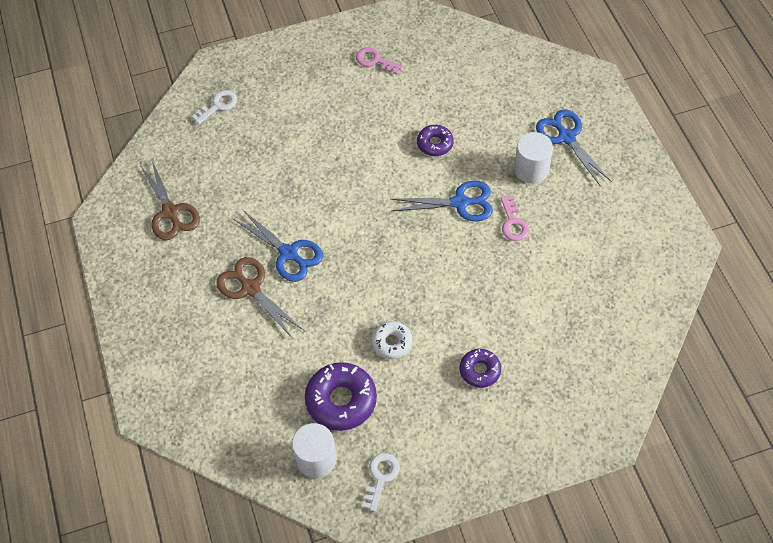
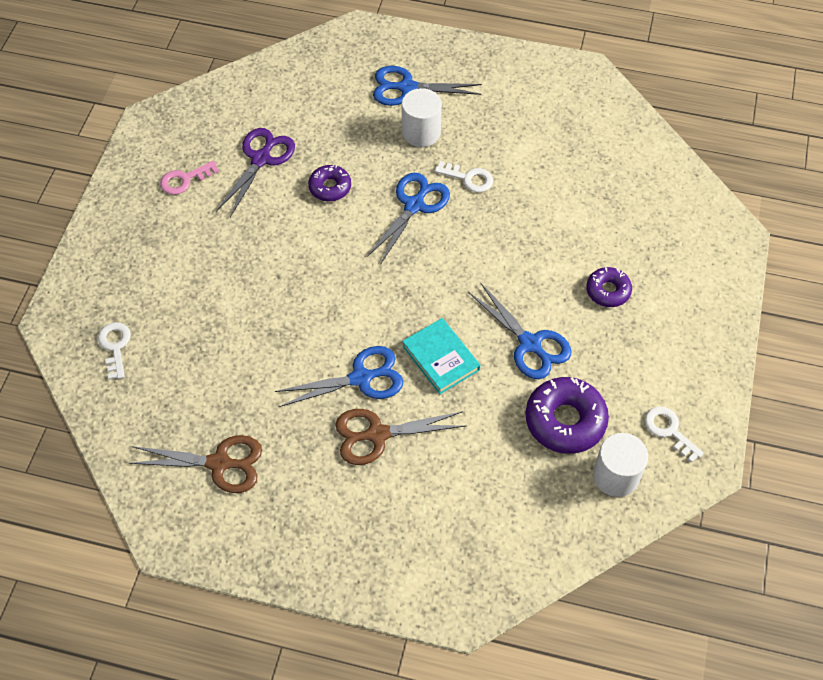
camera: 60 degrees left, 0 degrees up
white donut [372,321,413,359] -> blue scissors [468,283,571,379]
pink key [501,195,529,241] -> white key [434,161,493,192]
none -> purple scissors [216,128,295,217]
none -> turquoise book [402,318,480,394]

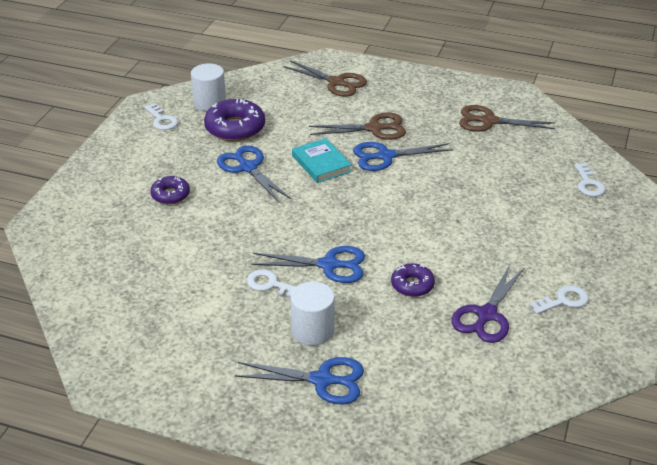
camera: 175 degrees left, 20 degrees down
pink key [160,161,219,195] -> white key [530,285,589,314]
blue scissors [367,173,450,265] -> blue scissors turned 120 degrees counterclockwise [251,246,365,283]
none -> brown scissors [283,60,367,97]

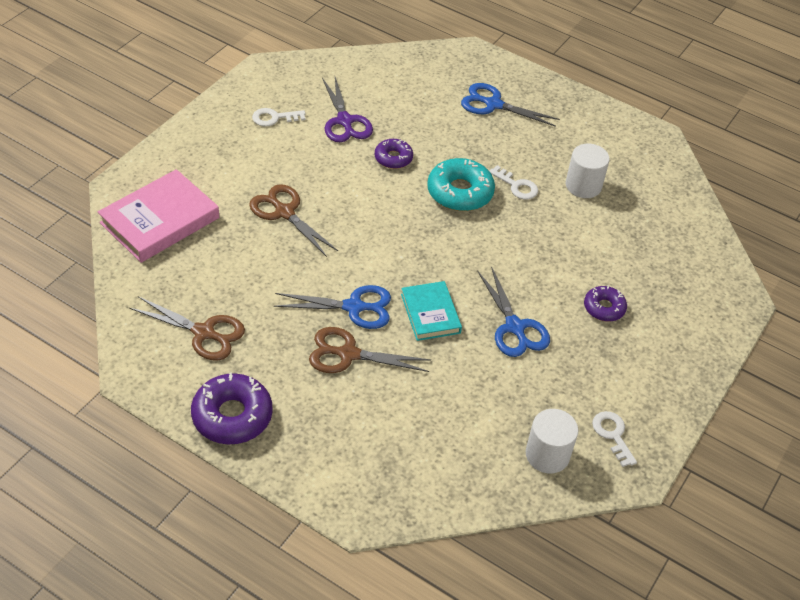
camera: 170 degrees left, 10 degrees up
purple donut [204,99,265,141] -> purple donut moved to [191,372,273,444]
blue scissors [251,246,365,283] -> turquoise donut [427,158,495,211]
brown scissors [283,60,367,97] -> brown scissors moved to [249,184,338,257]
white cylinder [290,282,335,346] -> white cylinder moved to [566,144,610,198]
purple scissors [451,265,525,343] -> purple scissors turned 120 degrees clockwise [322,77,373,142]
white key [574,163,605,196] -> pink book [98,169,219,263]

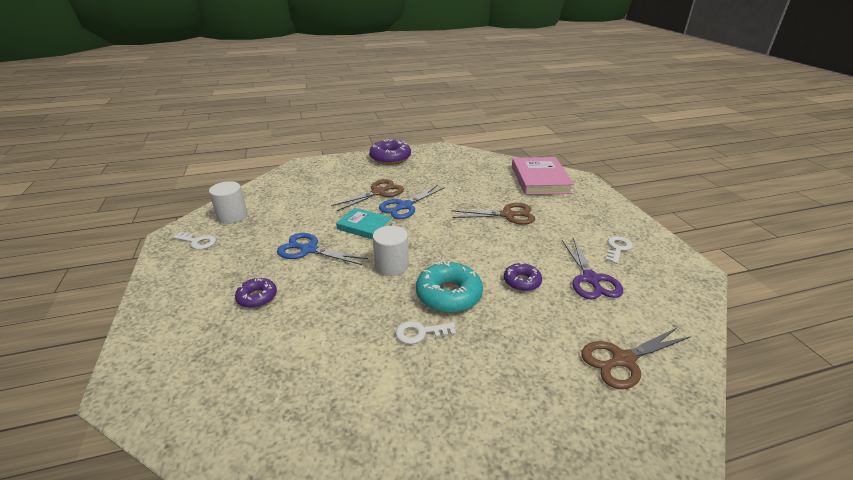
camera: 135 degrees right, 15 degrees down
brown scissors [129,296,245,361] -> brown scissors moved to [581,328,691,389]
purple scissors [322,77,373,142] -> purple scissors turned 120 degrees counterclockwise [562,238,623,299]
blue scissors [461,83,560,127] -> none
white cylinder [566,144,610,198] -> white cylinder moved to [373,226,409,276]

